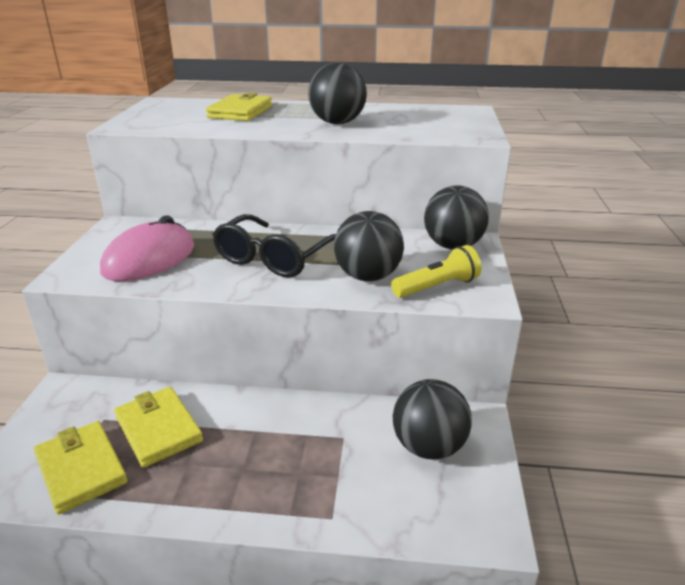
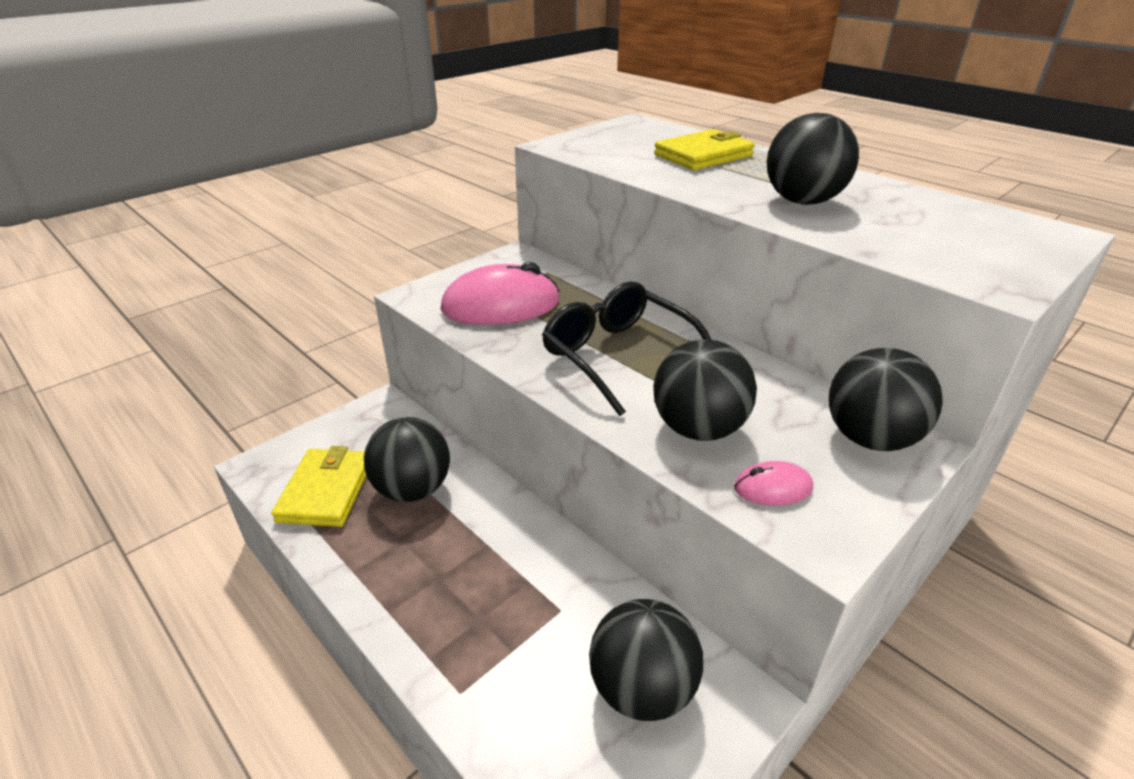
camera: 40 degrees right, 5 degrees up
yellow wallet [114,387,203,468] -> black ball [364,417,450,502]
black glasses [212,214,336,278] -> black glasses turned 75 degrees clockwise [542,281,711,416]
yellow flashlight [391,245,482,298] -> pink mouse [734,461,813,506]

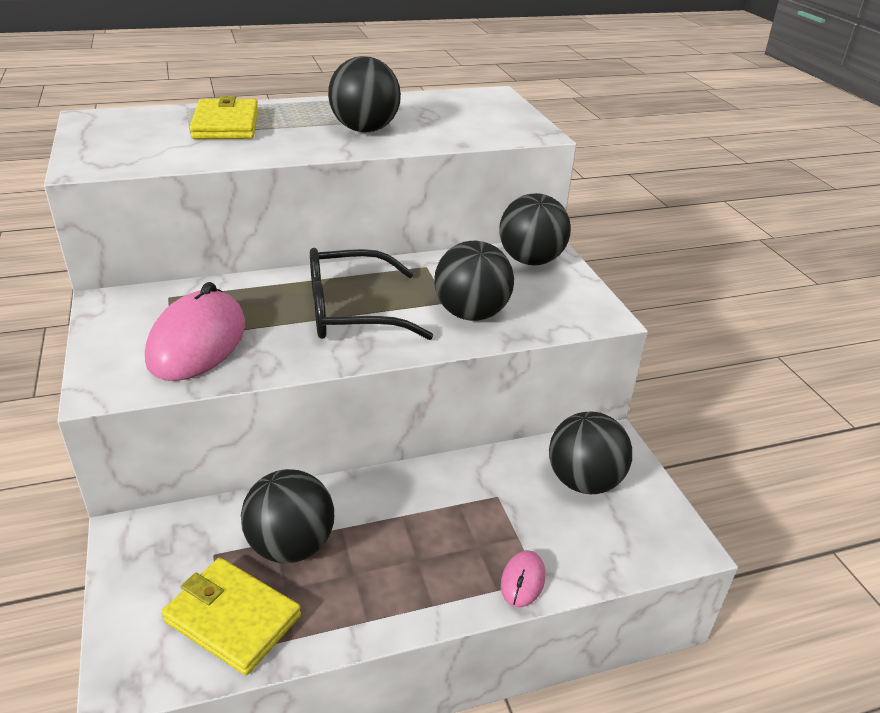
camera: 65 degrees left, 0 degrees up
pink mouse [734,461,813,506] -> pink mouse moved to [501,550,545,608]

